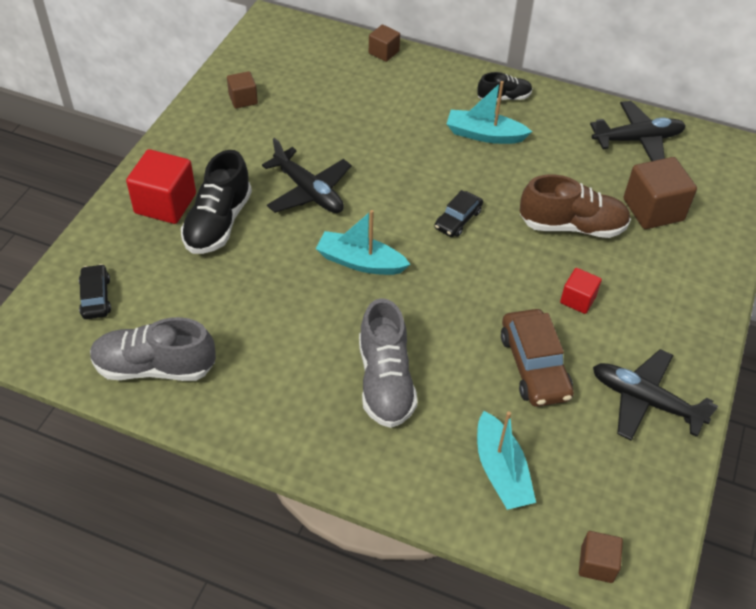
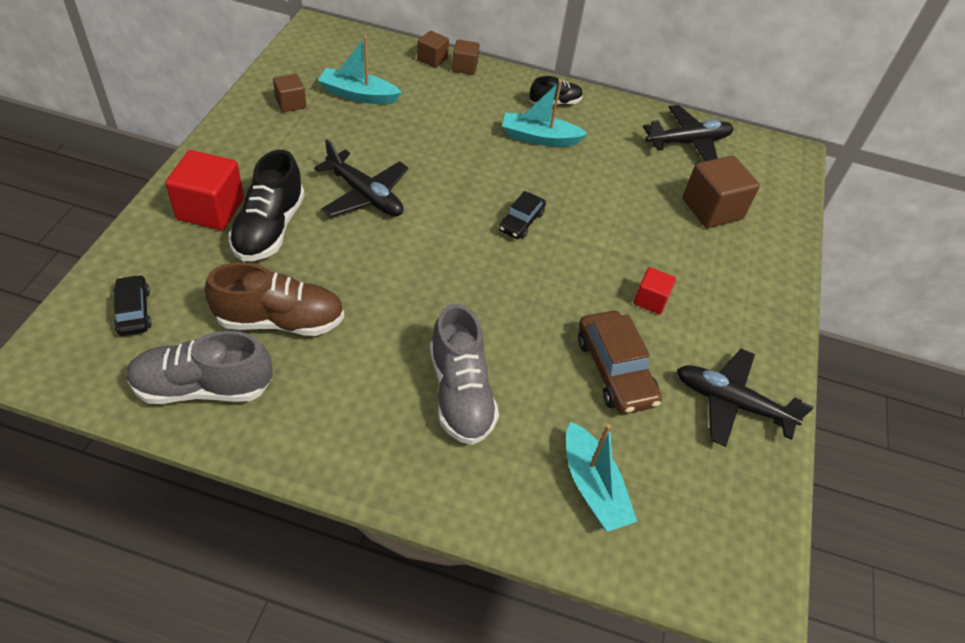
camera: 10 degrees left, 0 degrees up
turquoise boat [316,210,411,275] -> turquoise boat moved to [318,36,402,104]
brown shoe [520,175,631,238] -> brown shoe moved to [205,262,344,336]
brown cube [579,531,623,583] -> brown cube moved to [452,39,480,75]

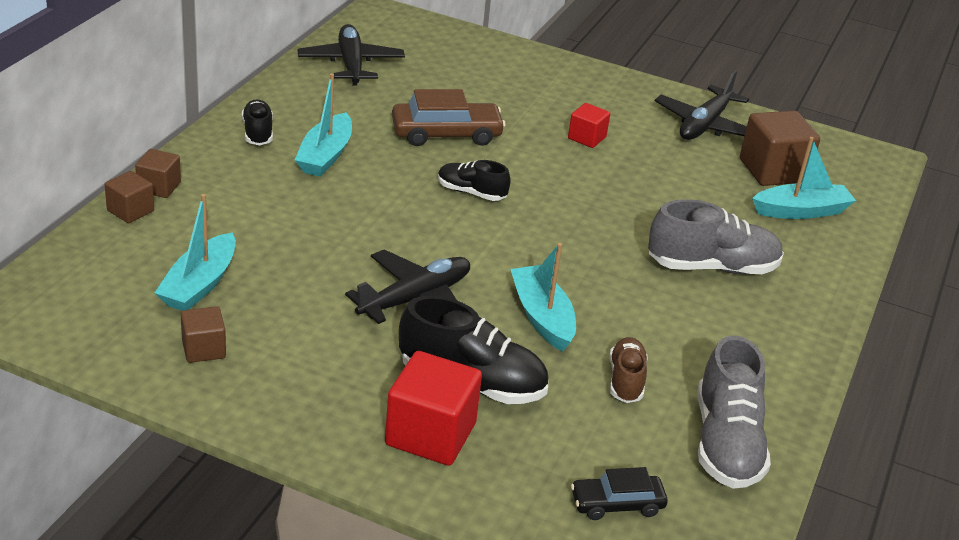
camera: 80 degrees left, 15 degrees down
brown shoe [205,262,344,336] -> brown shoe [609,337,648,403], size x0.58
black car [499,191,546,239] -> black shoe [438,160,511,201]
brown car [578,311,662,414] -> brown car moved to [392,89,506,146]
brown cube [683,155,760,228] -> brown cube moved to [740,111,820,186]
none -> turquoise boat [510,243,576,352]

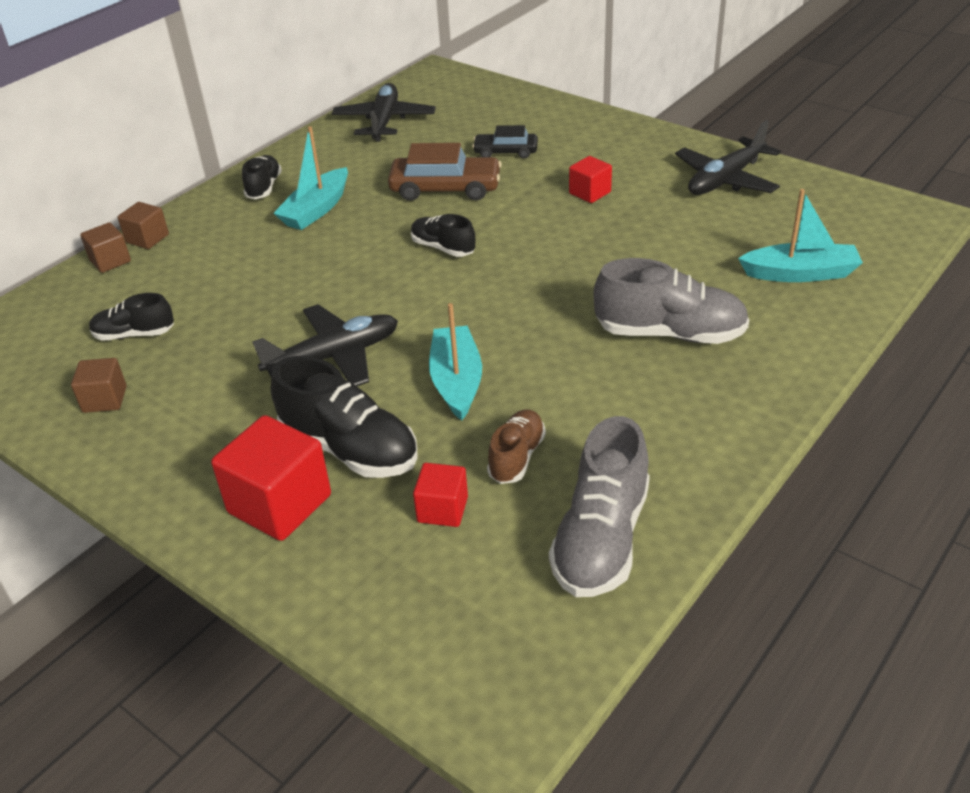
camera: 20 degrees right, 5 degrees up
turquoise boat [155,194,236,311] -> black shoe [89,293,174,341]
black car [571,467,668,520] -> black car moved to [472,125,538,159]
brown cube [740,111,820,186] -> none
none -> red cube [413,463,468,527]

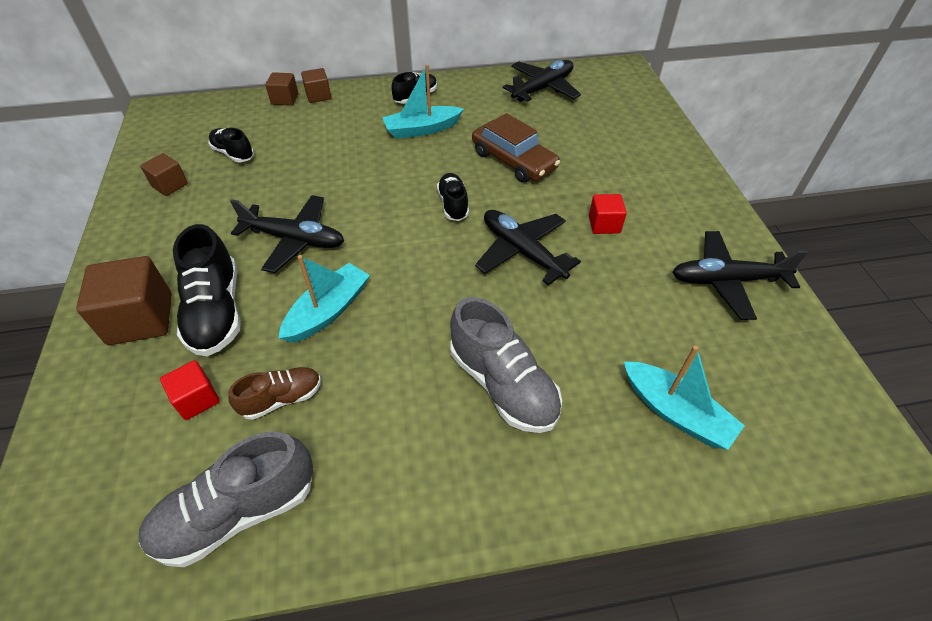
camera: 40 degrees right, 10 degrees up
red cube [211,415,331,541] -> brown cube [76,256,172,345]
black car [472,125,538,159] -> none
none -> black plane [475,210,581,285]

